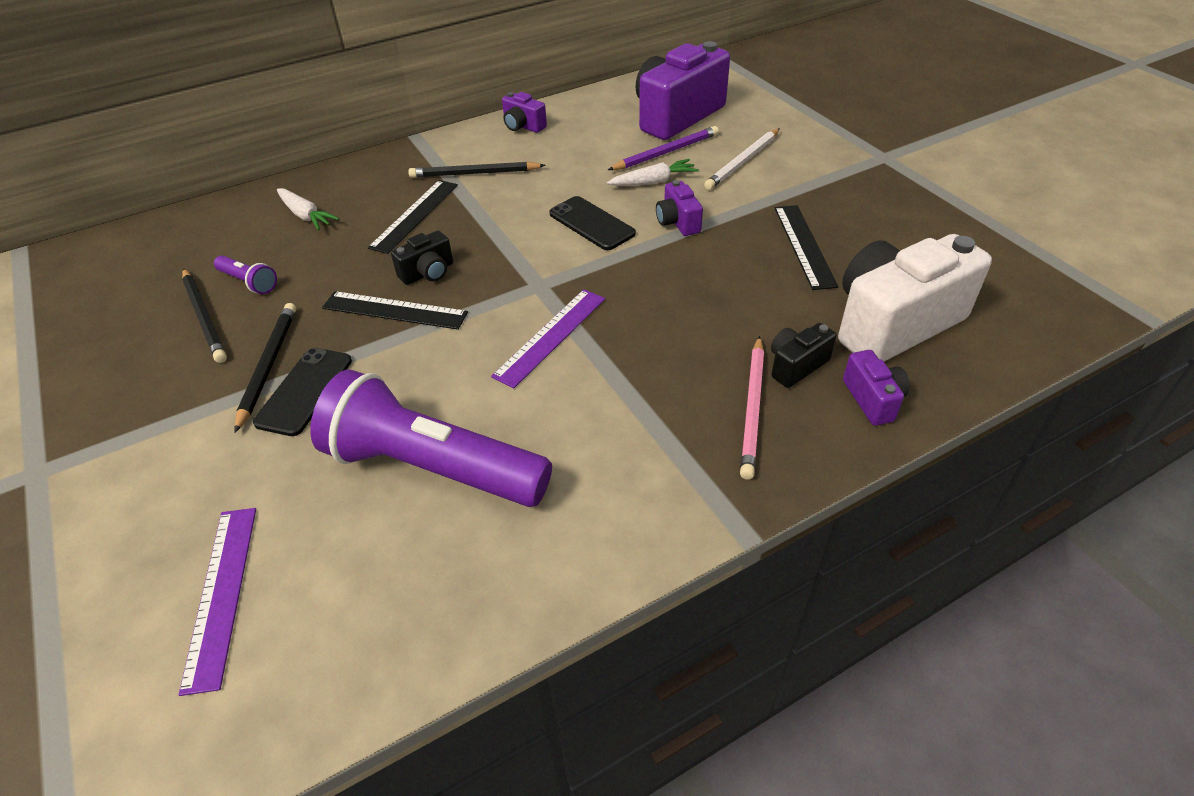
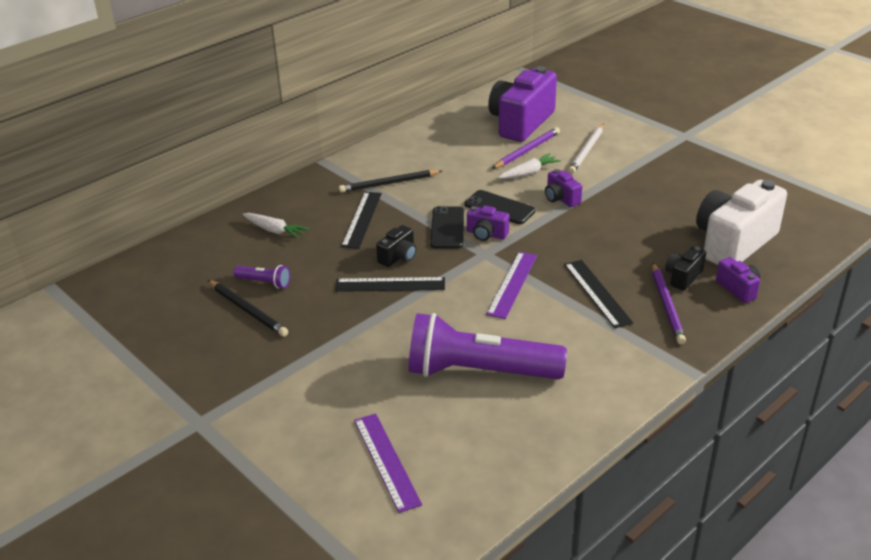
camera: 15 degrees left, 10 degrees down
black pencil [234,303,296,433] -> none
black phone [253,348,352,436] -> black phone moved to [430,206,464,248]
purple camera [502,92,547,133] -> purple camera moved to [467,206,509,241]
pink pencil [740,336,764,480] -> purple pencil [652,263,686,345]
black ruler [775,205,838,290] -> black ruler moved to [564,260,633,328]

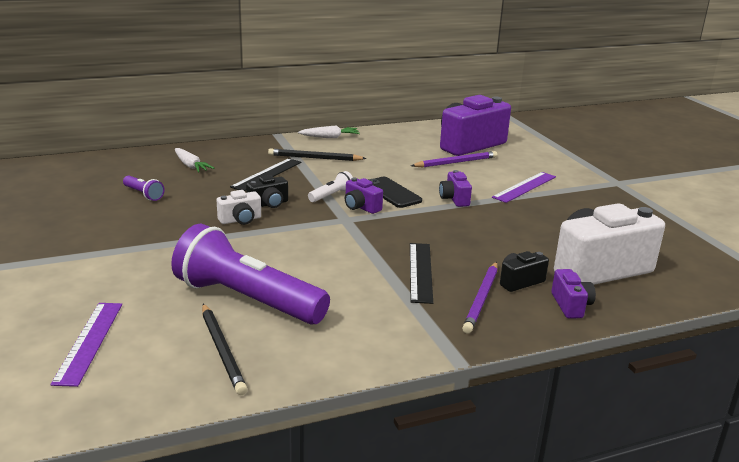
camera: 20 degrees right, 10 degrees down
black pencil [208,280,288,337] -> black pencil moved to [202,304,247,395]
black ruler [335,277,445,292] -> white camera [217,190,261,225]
black phone [430,206,464,248] -> white flashlight [308,171,353,202]
purple ruler [486,252,537,319] -> purple ruler moved to [492,172,556,203]
white carrot [498,153,561,179] -> white carrot moved to [298,125,360,138]
white pencil [568,124,604,174] -> none

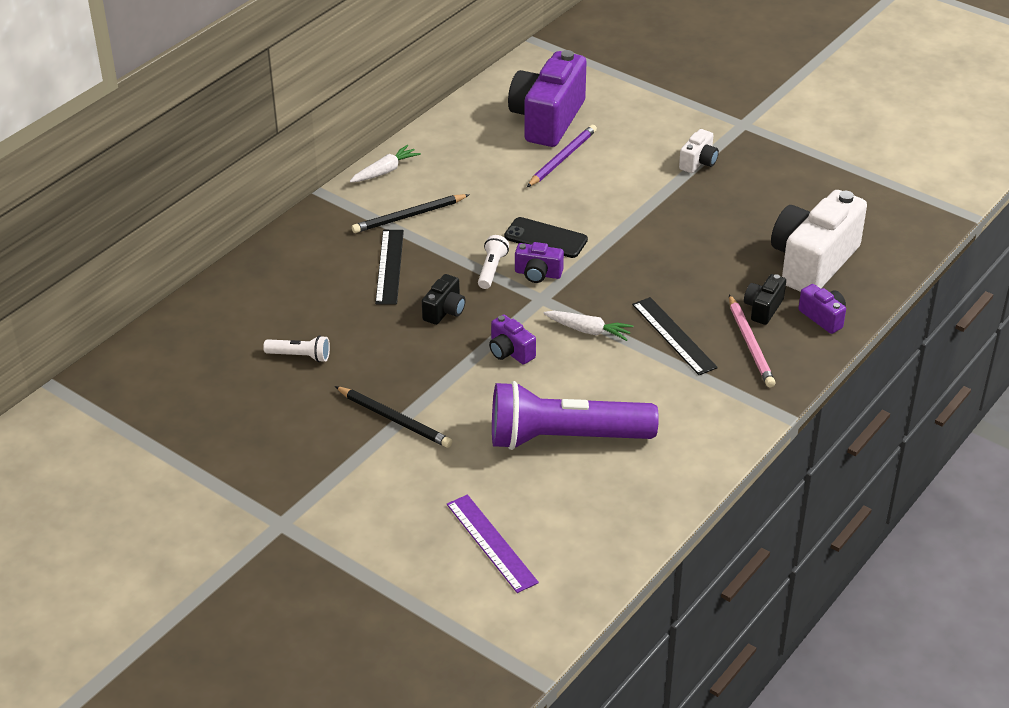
camera: 30 degrees left, 15 degrees up
purple flashlight [123,176,165,201] -> white flashlight [263,335,330,362]
white carrot [175,148,214,172] -> white carrot moved to [543,311,634,341]
black pencil [202,304,247,395] -> black pencil moved to [335,386,453,448]
white camera [217,190,261,225] -> white camera moved to [679,129,719,173]
purple camera [439,170,472,207] -> purple camera moved to [489,314,536,365]
purple pencil [462,262,498,333] -> pink pencil [729,295,776,387]
purple ruler [492,172,556,203] -> none

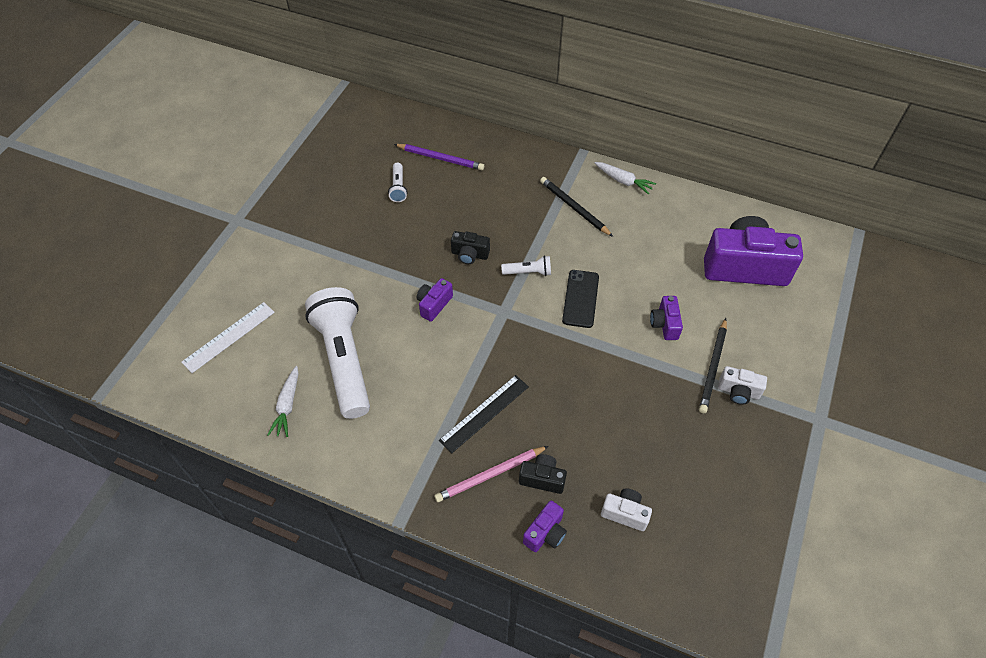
camera: 75 degrees right, 15 degrees up
black pencil [335,386,453,448] -> black pencil moved to [699,318,727,413]
black ruler [375,230,404,304] -> none
purple ruler [447,495,539,593] -> white ruler [181,302,275,373]
purple flashlight [492,381,659,450] -> white flashlight [305,287,370,419]
purple camera [515,242,564,283] -> purple camera moved to [650,296,683,340]
purple pencil [527,125,597,187] -> purple pencil moved to [394,144,484,170]
white carrot [543,311,634,341] -> white carrot moved to [267,366,299,437]
white camera [771,190,867,292] -> white camera [601,489,652,531], size x0.45

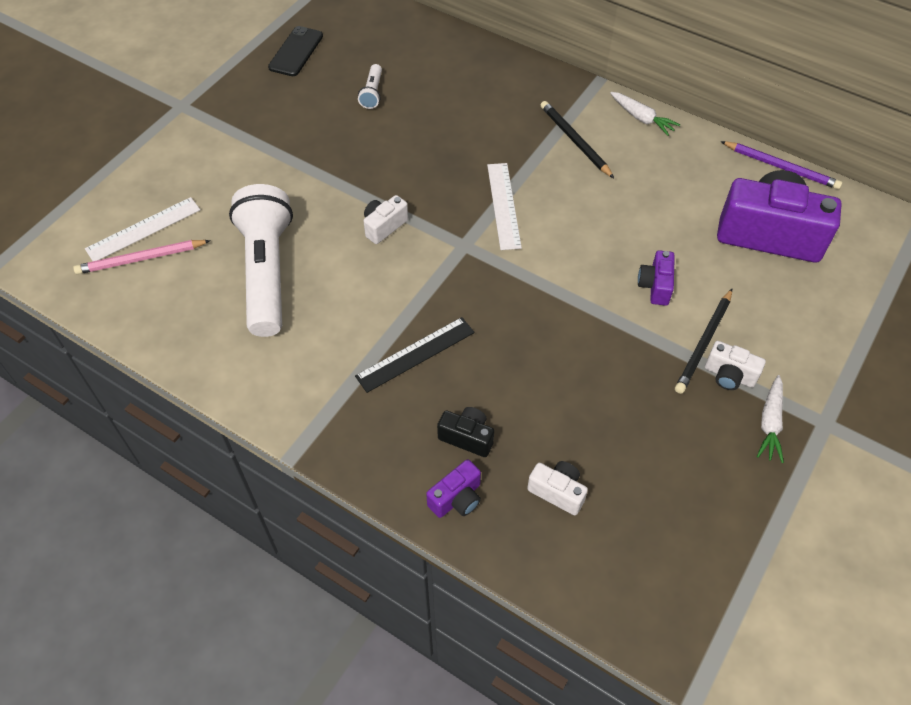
camera: 10 degrees right, 0 degrees up
white carrot [267,366,299,437] -> white carrot moved to [757,375,784,463]
purple pencil [394,144,484,170] -> purple pencil moved to [720,141,843,190]
purple camera [417,278,453,322] -> white camera [363,195,408,244]
pink pencil [434,446,549,502] -> pink pencil moved to [73,240,211,275]
black camera [451,231,490,264] -> none
white flashlight [501,256,551,276] -> white ruler [487,163,522,250]
black phone [562,270,599,328] -> black phone moved to [268,26,323,76]

